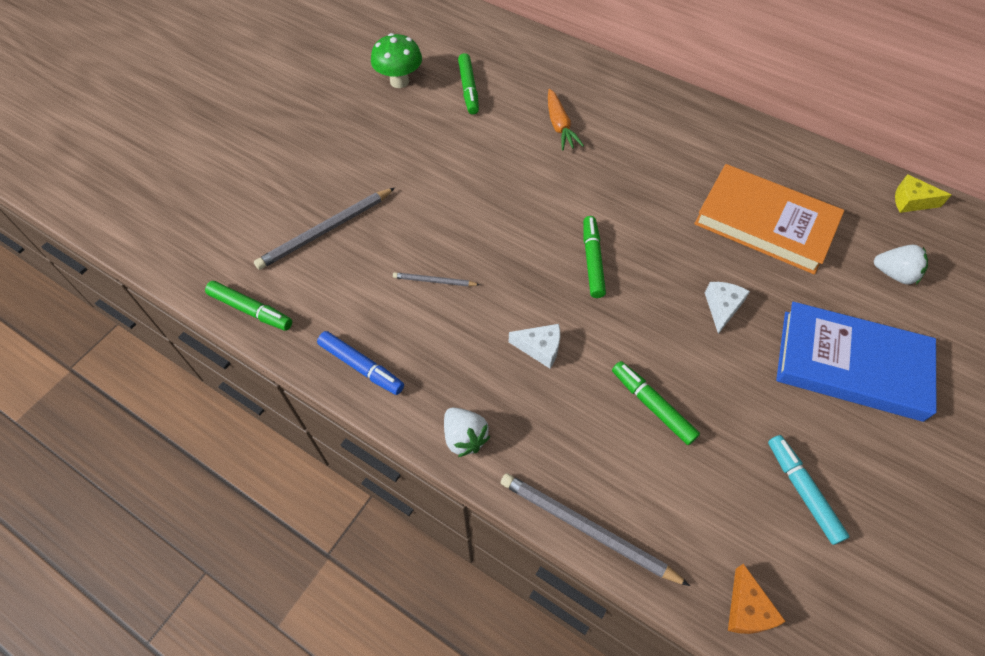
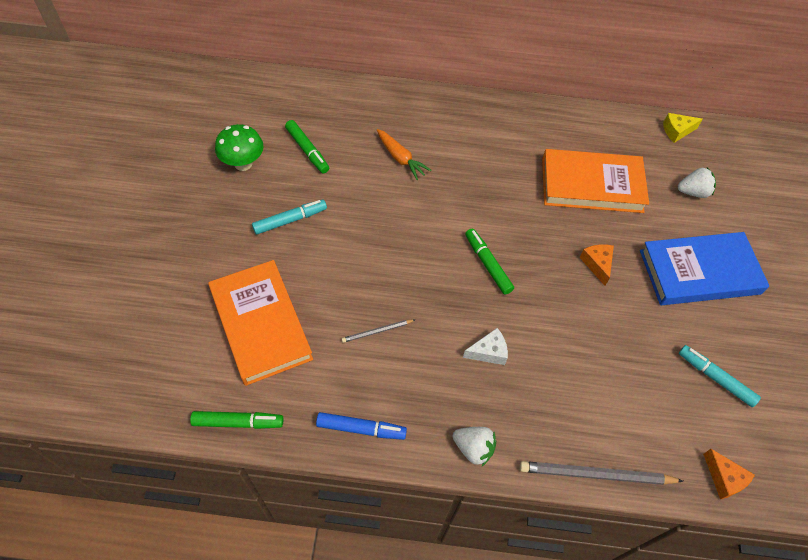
camera: 30 degrees left, 0 degrees up
grey pencil [254,188,395,270] -> orange book [208,260,313,386]
green marker [612,361,700,445] -> none
white cheese [705,282,750,334] -> orange cheese [580,244,614,286]
none -> turquoise marker [252,200,327,235]

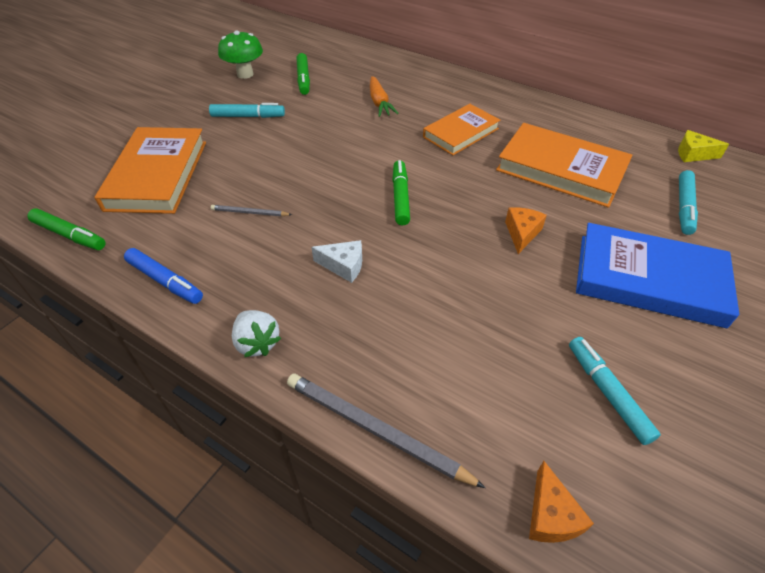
camera: 30 degrees right, 10 degrees down
white strawberry [678,168,716,198] -> turquoise marker [679,170,698,235]
none -> orange book [423,104,500,155]

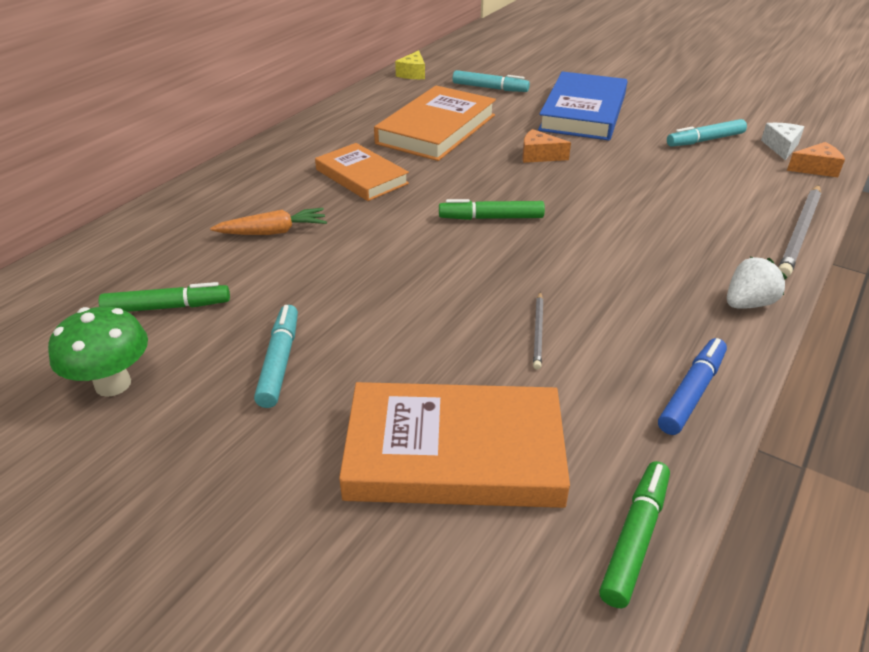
camera: 90 degrees left, 10 degrees down
white cheese [312,240,362,283] -> white cheese moved to [761,123,804,160]

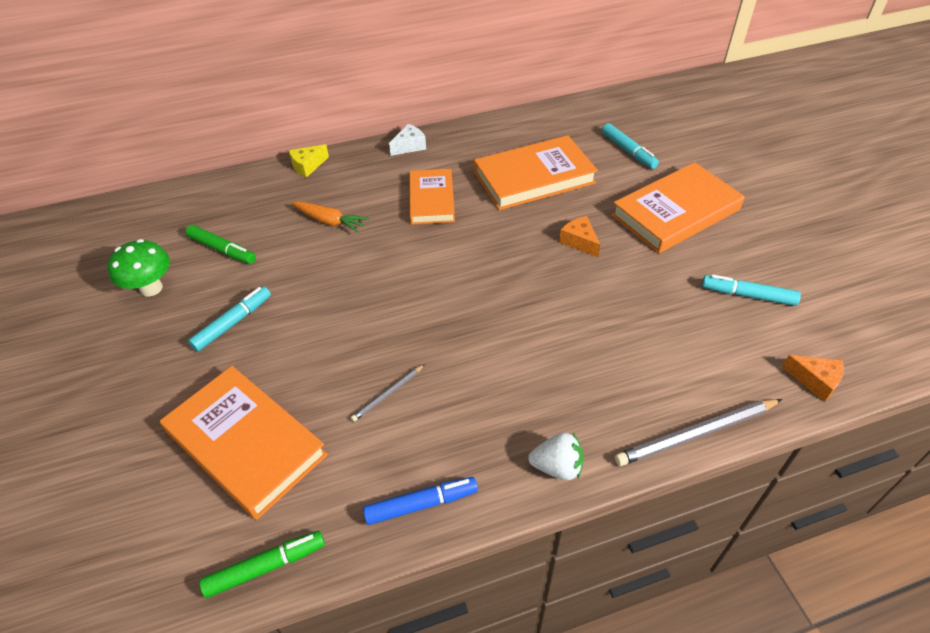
camera: 40 degrees right, 10 degrees up
yellow cheese [395,50,425,79] -> yellow cheese moved to [289,144,329,178]
green marker [439,199,545,220] -> none
blue book [538,71,628,140] -> orange book [611,162,745,253]
white cheese [761,123,804,160] -> white cheese moved to [389,124,426,156]

